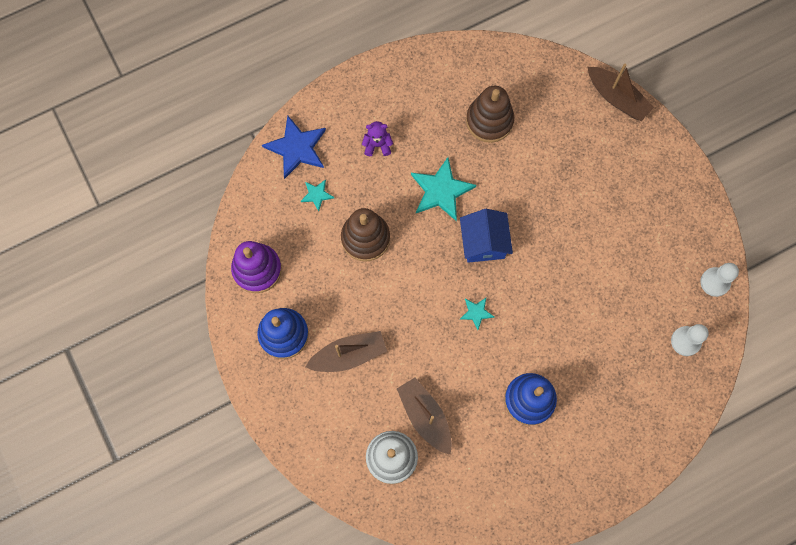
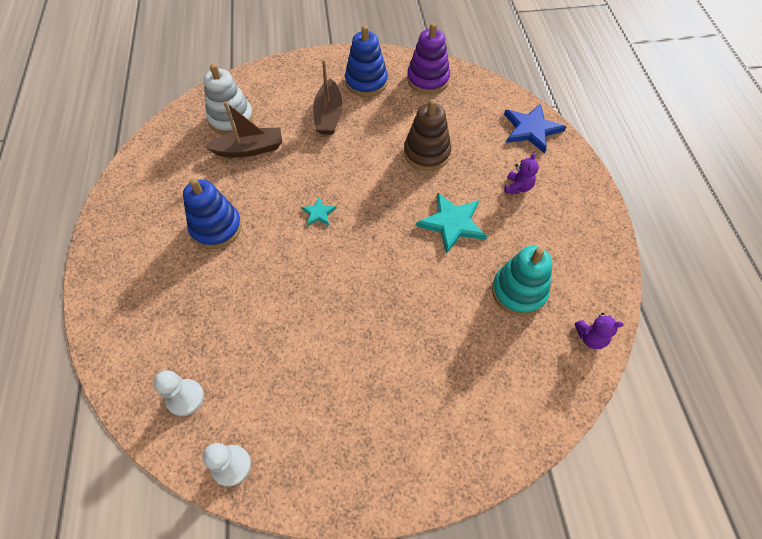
camera: 110 degrees right, 15 degrees down
turquoise star [301,179,334,211] -> none
blue house [460,209,513,263] -> none
brown stacking toy [466,86,514,143] -> turquoise stacking toy [492,246,552,316]
brown boat [587,64,654,121] -> none
none -> purple teddy bear [575,313,624,349]

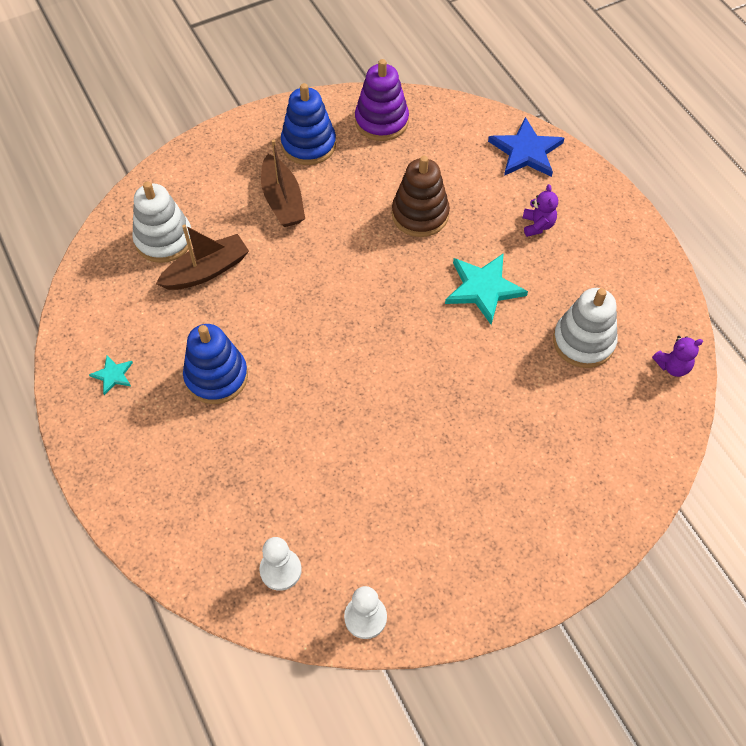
camera: 20 degrees left, 0 degrees up
turquoise star [301,197,336,226] -> turquoise star moved to [89,355,133,395]
turquoise stacking toy [492,246,552,316] -> white stacking toy [553,288,618,368]

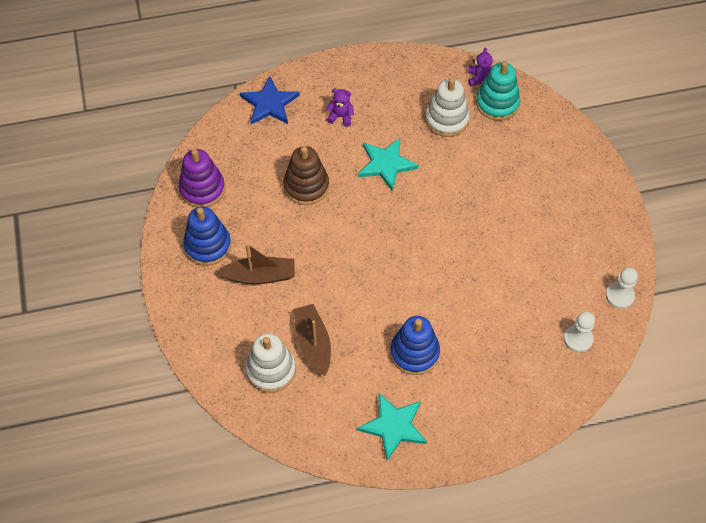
camera: 75 degrees left, 0 degrees up
turquoise star [89,355,133,395] -> turquoise star [357,393,427,461], size x1.97
none -> turquoise stacking toy [476,61,520,121]

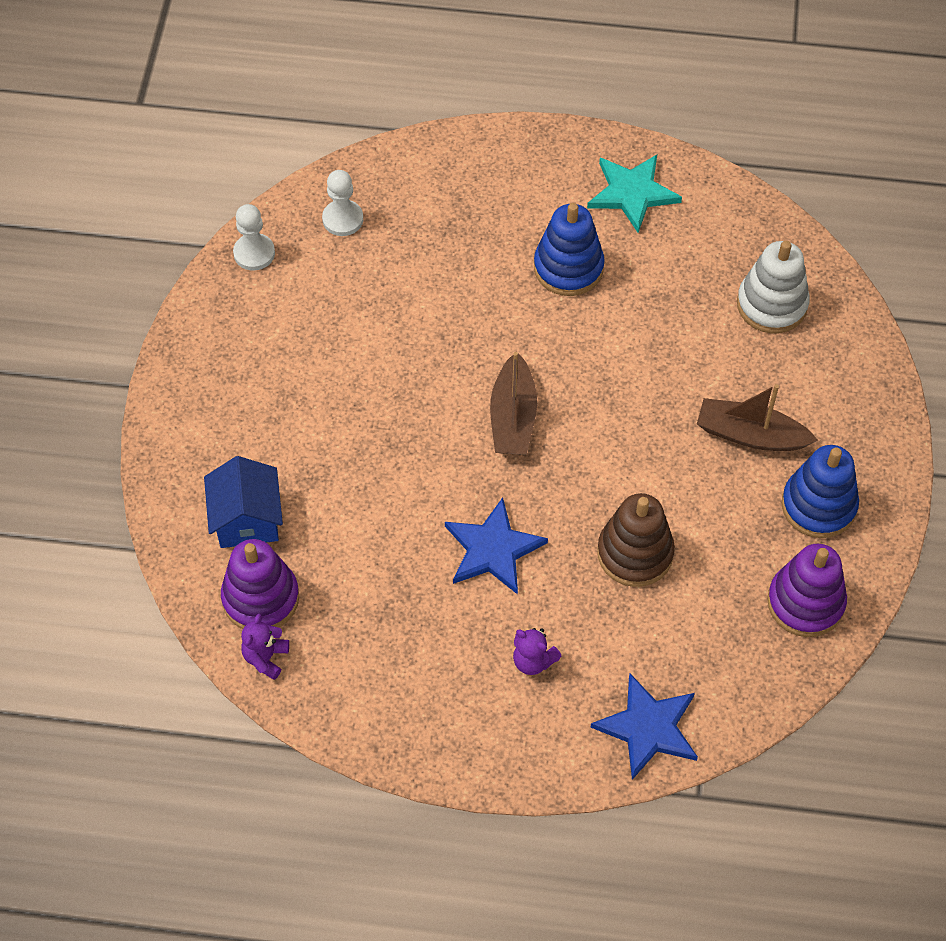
camera: 160 degrees left, 0 degrees up
brown boat [293,304,331,376] -> brown boat moved to [490,352,537,454]
turquoise star [358,138,419,191] -> blue star [445,497,548,595]
white stacking toy [425,78,470,137] -> none
turquoise stacking toy [476,61,520,121] -> purple stacking toy [221,539,299,629]
none -> blue house [204,456,283,548]

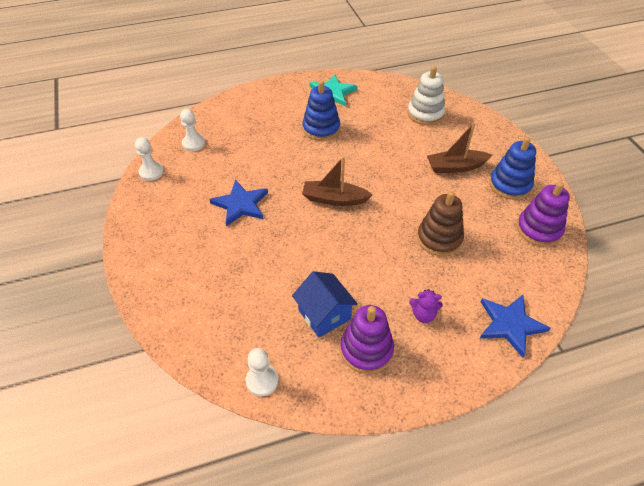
camera: 25 degrees left, 10 degrees down
blue house [204,456,283,548] -> blue house moved to [292,271,358,338]
purple stacking toy [221,539,299,629] -> purple stacking toy moved to [340,305,394,374]
purple teddy bear [241,614,289,680] -> white pawn [246,348,279,396]
blue star [445,497,548,595] -> blue star moved to [209,180,268,227]
brown boat [490,352,537,454] -> brown boat turned 120 degrees clockwise [302,156,373,206]

